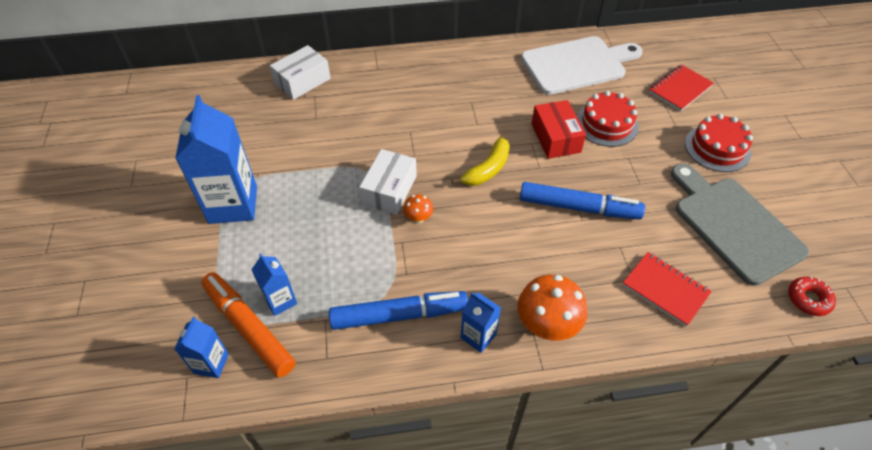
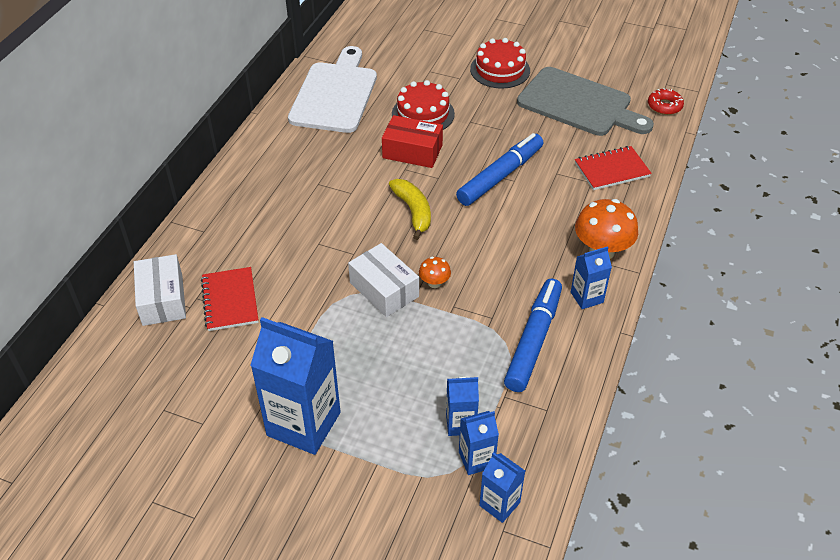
camera: 60 degrees left, 5 degrees down
orange marker [201,272,296,377] -> blue carton [459,411,499,475]
red notebook [649,65,714,111] -> red notebook moved to [201,267,258,331]
grey cutting board [671,163,809,286] -> grey cutting board turned 150 degrees counterclockwise [517,67,654,136]

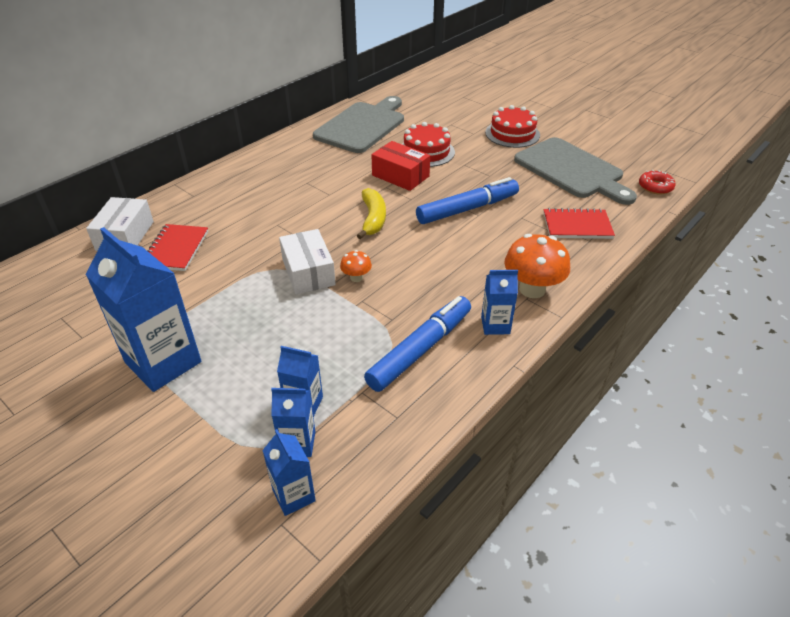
camera: 20 degrees right, 5 degrees down
white cutting board [288,46,377,133] -> grey cutting board [313,96,404,153]

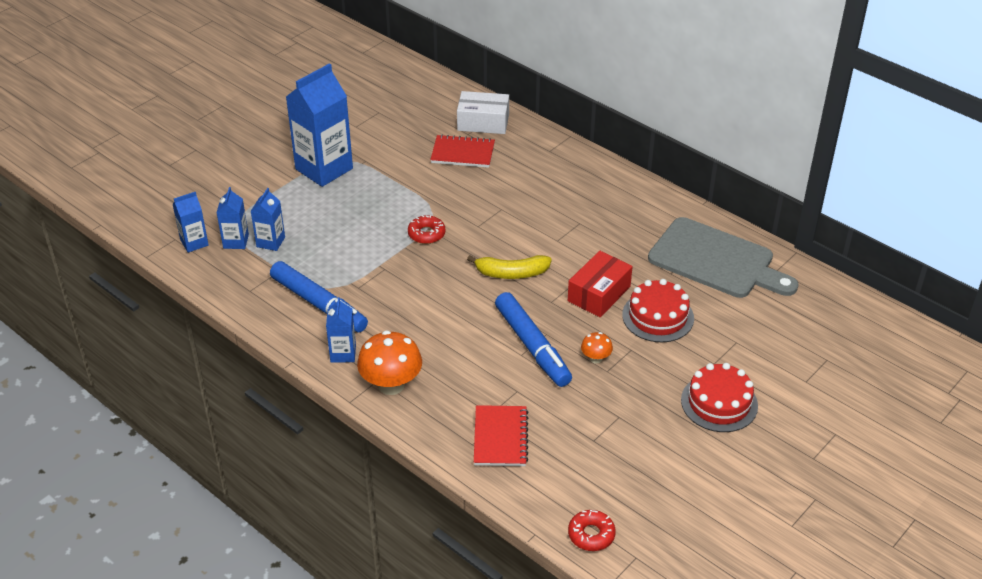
camera: 90 degrees right, 0 degrees up
white box [279,229,336,294] -> red donut [408,215,445,244]
orange mushroom [340,250,372,282] -> orange mushroom moved to [581,332,613,363]
grey cutting board [514,137,637,205] -> none

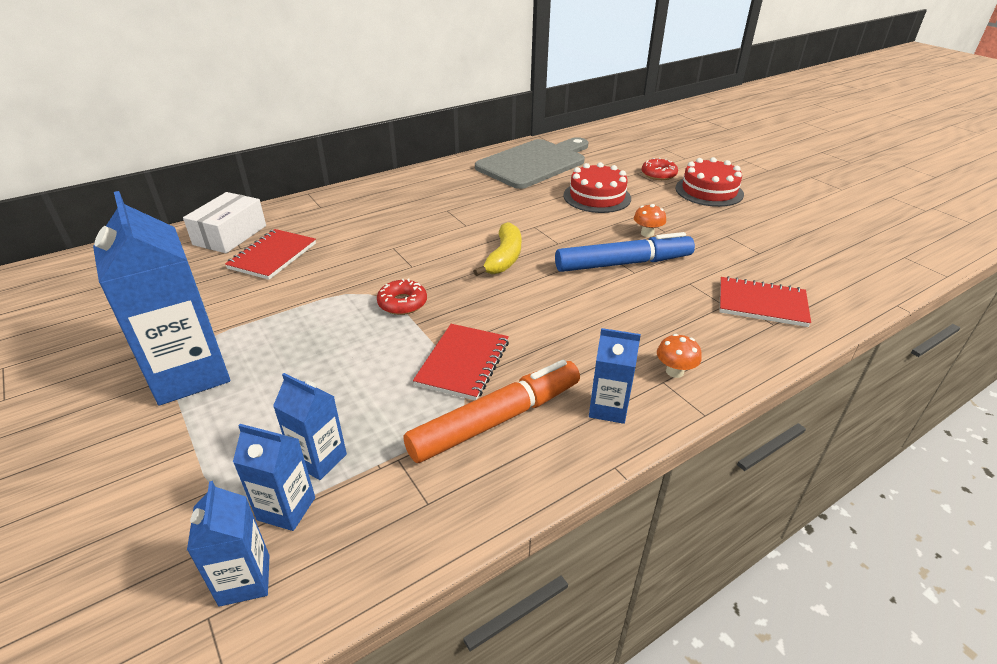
camera: 75 degrees left, 5 degrees down
blue marker [270,261,368,332] -> orange marker [404,360,580,463]
orange mushroom [357,330,422,395] -> orange mushroom [657,334,701,378], size x0.50
red box [568,251,633,317] -> none
red donut [568,510,616,551] -> red donut moved to [642,158,678,180]
none -> red notebook [413,324,509,400]

